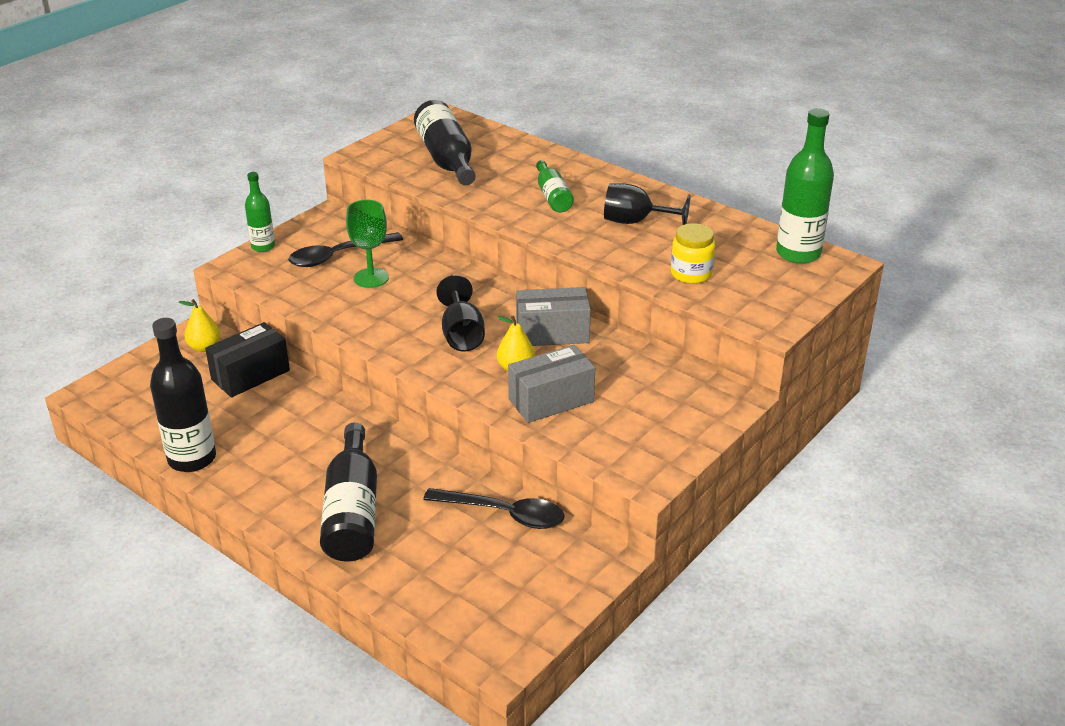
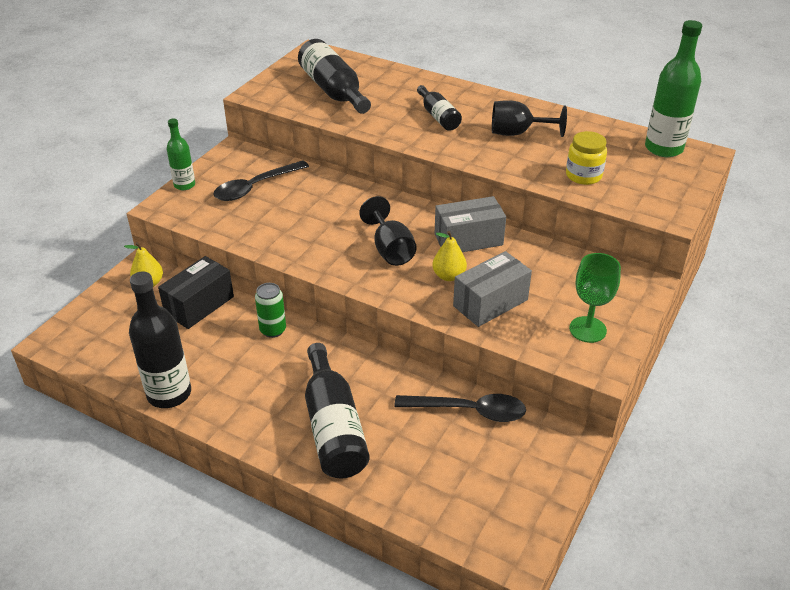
camera: 10 degrees left, 5 degrees up
green goblet [346,200,389,288] -> green goblet moved to [569,253,621,343]
green bottle [536,160,574,212] -> black bottle [417,85,462,131]
none -> green can [255,283,286,338]

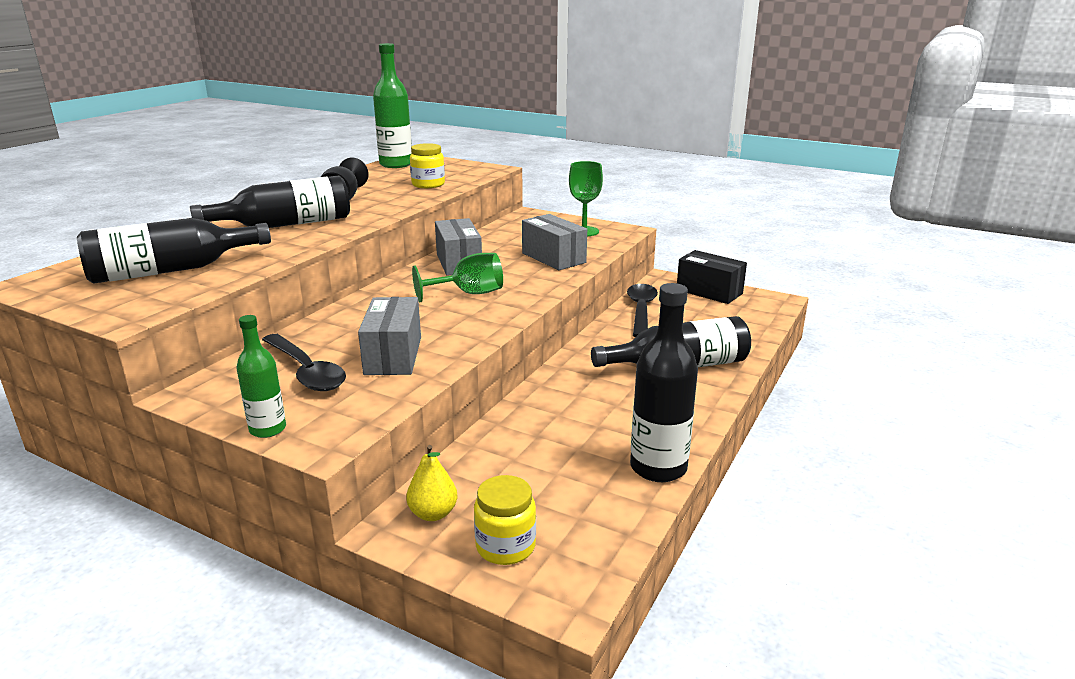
camera: 90 degrees left, 15 degrees down
black box [158,256,234,329] -> black box moved to [677,250,747,304]
green can [255,283,286,338] -> none
black goblet [359,196,417,266] -> green goblet [412,253,503,302]
black bottle [417,85,462,131] -> black bottle [190,176,350,228], size x1.72
yellow pear [432,231,467,281] -> none
none -> grey box [358,297,421,375]
none -> yellow jar [474,475,536,565]

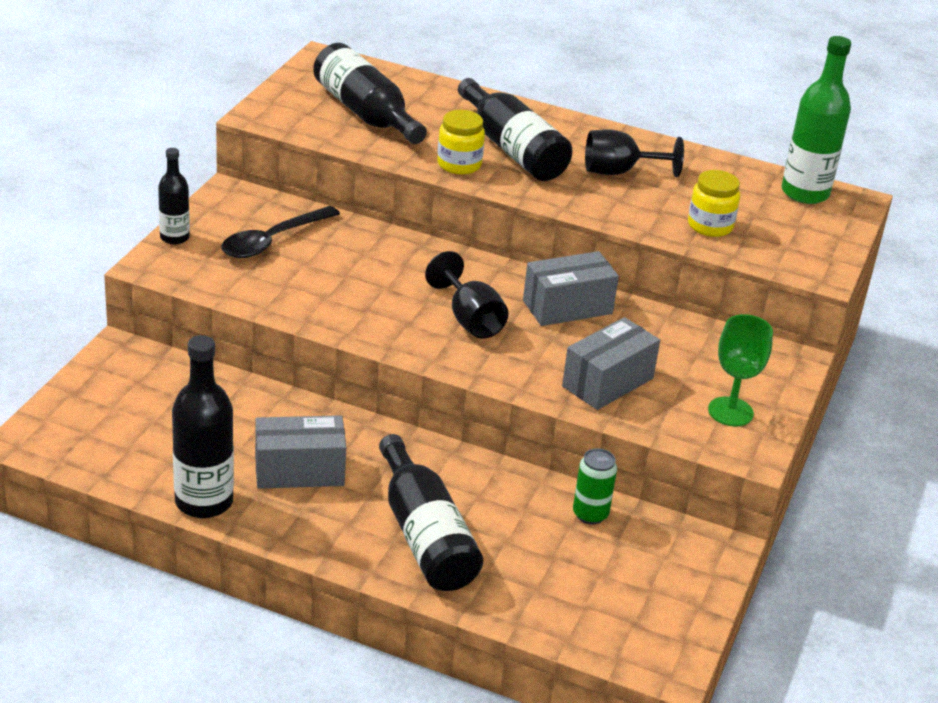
camera: 80 degrees right, 10 degrees up
green bottle [236,315,286,438] -> black bottle [158,148,190,245]
grey box [358,297,421,375] -> grey box moved to [255,415,346,489]
yellow pear [406,445,457,521] -> none
green goblet [412,253,503,302] -> black goblet [425,251,509,339]
yellow jar [474,475,536,565] -> yellow jar moved to [437,110,485,175]
black spoon [627,284,658,337] -> green can [573,448,617,525]
black box [677,250,747,304] -> none

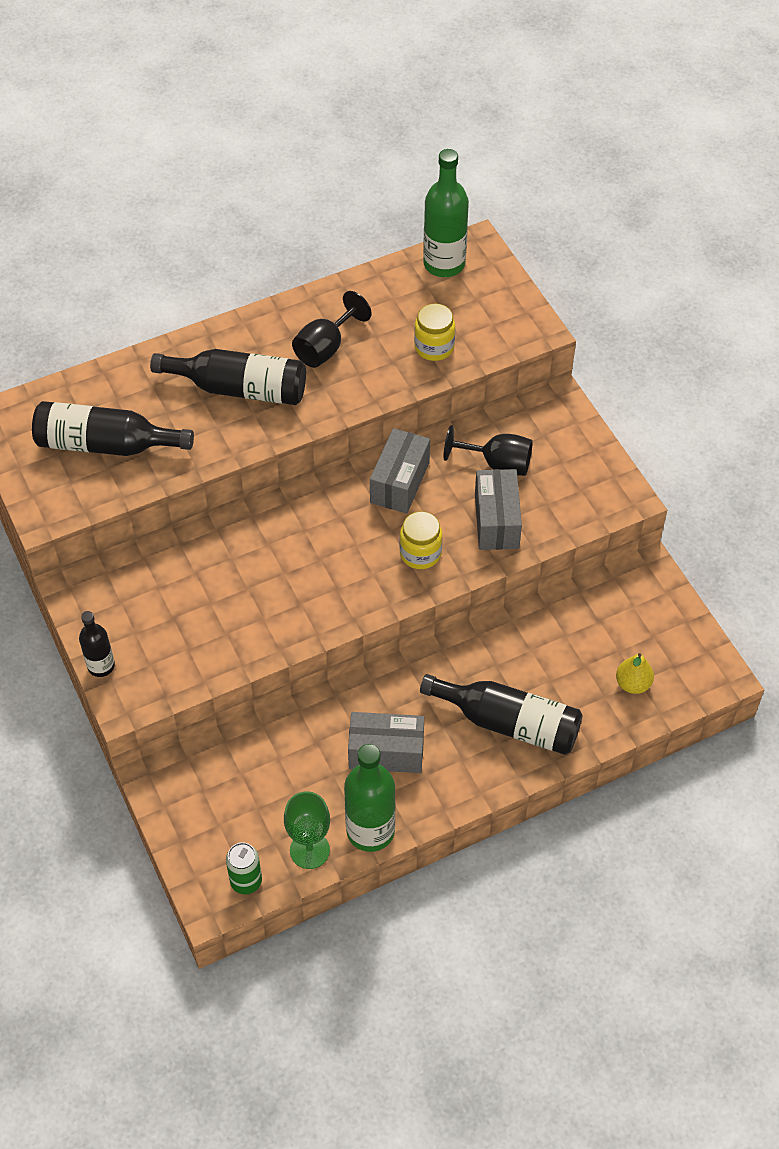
camera: 45 degrees left, 20 degrees up
black bottle [172,335,234,518] -> green bottle [344,744,395,852]
black spoon [221,206,340,258] -> none
grey box [255,415,346,489] -> grey box turned 60 degrees clockwise [348,712,424,773]
black goblet [425,251,509,339] -> black goblet moved to [444,425,533,476]
yellow jar [437,110,485,175] -> yellow jar moved to [400,511,442,569]
green can [573,448,617,525] -> green can moved to [226,842,262,894]
green goblet [708,314,773,426] -> green goblet moved to [284,791,330,869]
none -> yellow pear [616,653,654,694]

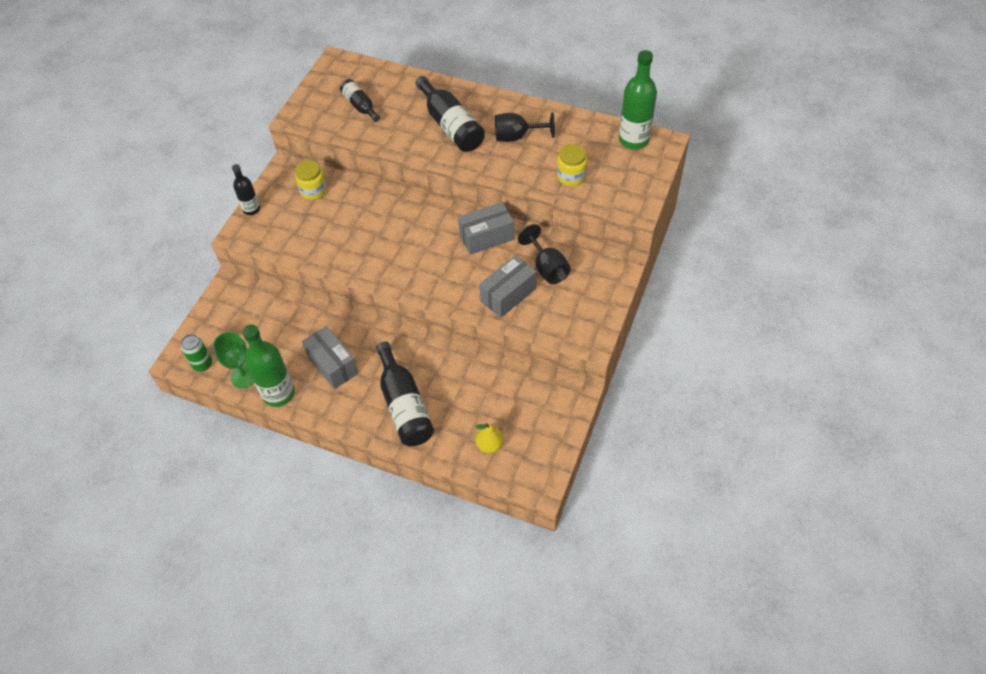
camera: 50 degrees right, 0 degrees up
black bottle [32,401,194,456] -> black bottle [340,79,380,122], size x0.58
yellow jar [400,511,442,569] -> yellow jar moved to [295,160,327,200]

